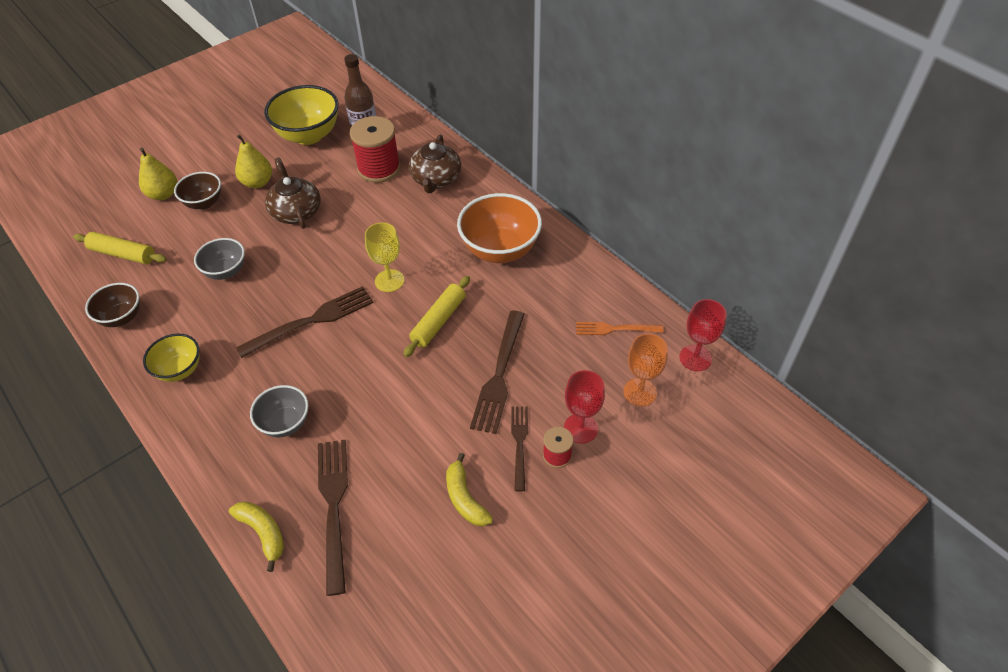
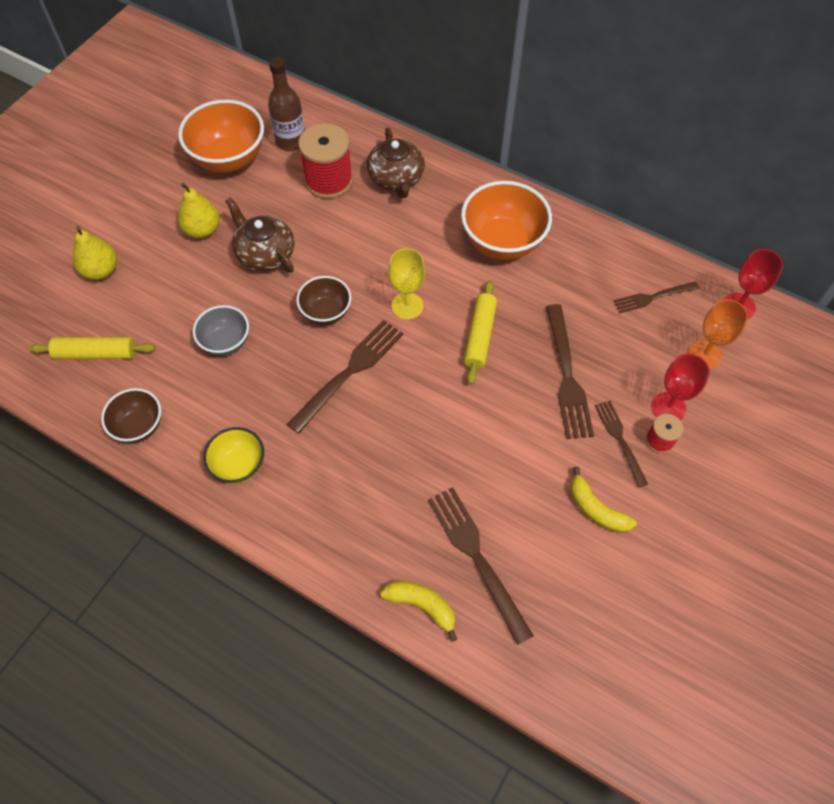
camera: 20 degrees left, 10 degrees up
brown bowl [174,172,221,210] -> brown bowl moved to [296,276,351,325]
grey bowl [250,385,308,437] -> none
yellow bowl [264,85,339,145] -> orange bowl [178,100,264,173]
orange fork [576,322,663,335] -> brown fork [614,282,699,313]

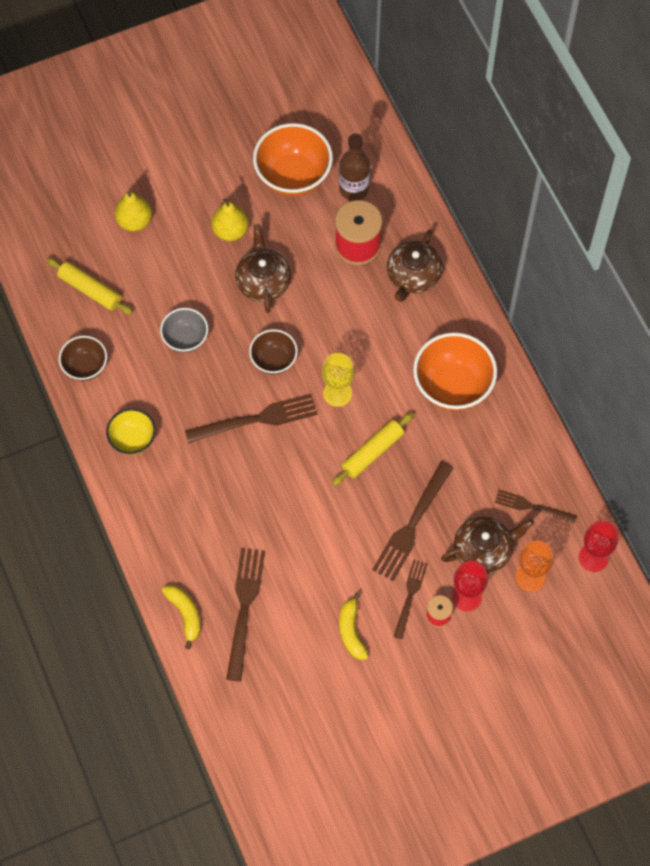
camera: 35 degrees right, 5 degrees up
none -> brown teapot [441,516,534,574]

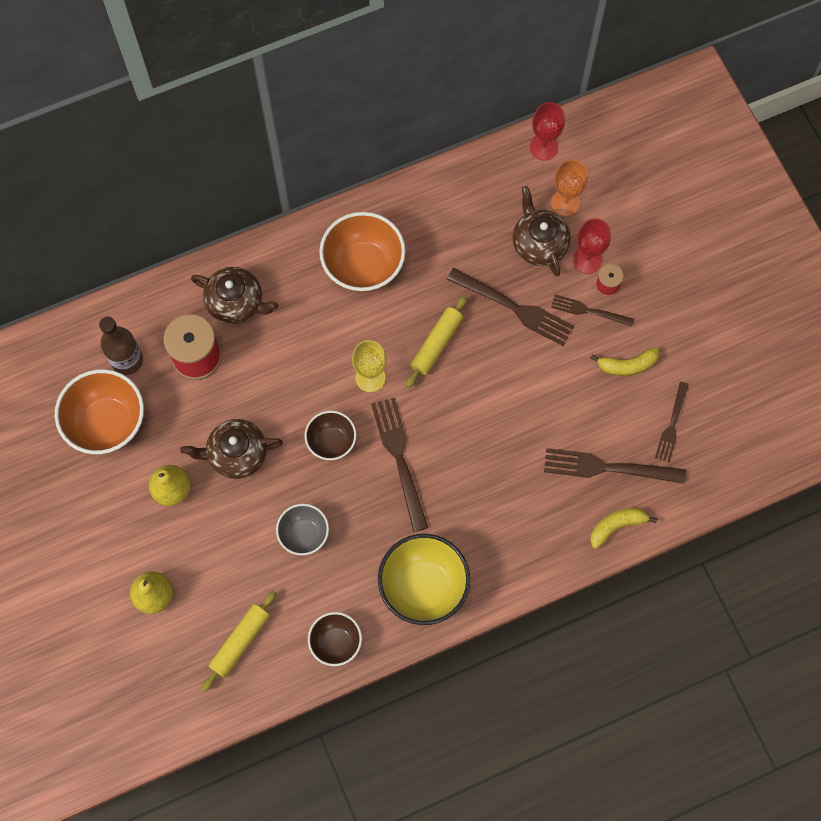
camera: 90 degrees left, 5 degrees up
yellow bowl [106,409,156,455] -> yellow bowl [378,534,470,625], size x1.71
yellow rolling pin [332,413,413,486] -> yellow rolling pin turned 75 degrees clockwise [406,295,467,388]
brown fork [495,490,577,524] -> brown fork moved to [655,382,689,462]

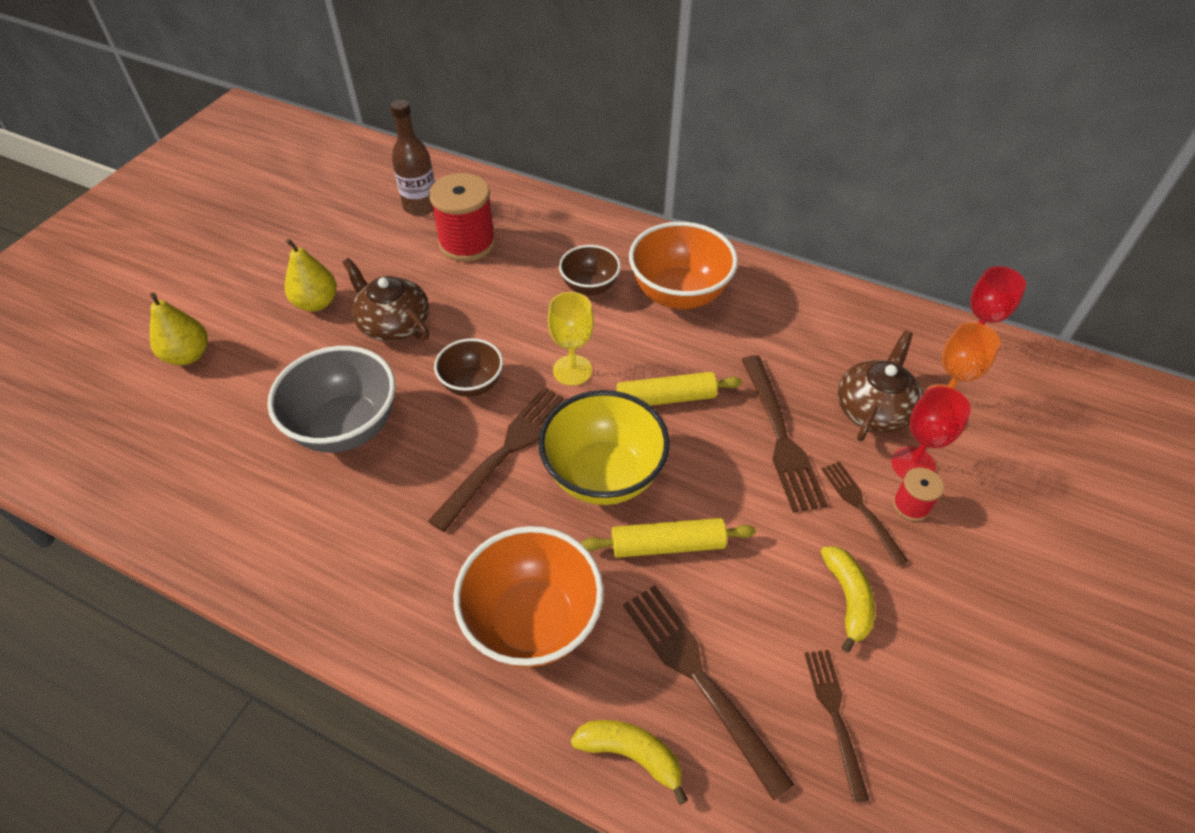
camera: 50 degrees right, 20 degrees down
orange bowl [55,369,144,454] -> orange bowl moved to [453,526,604,667]
brown teapot [191,267,278,324] -> none
yellow rolling pin [201,591,277,692] -> yellow rolling pin moved to [581,518,756,558]
grey bowl [276,504,329,555] -> grey bowl [267,346,395,453], size x1.71
brown bowl [308,612,362,666] -> brown bowl moved to [559,245,621,295]
yellow bowl [378,534,470,625] -> yellow bowl moved to [538,390,670,505]
yellow banana [591,347,659,376] -> yellow banana turned 135 degrees counterclockwise [821,546,875,652]
brown fork [655,382,689,462] -> brown fork turned 105 degrees clockwise [804,650,869,802]

